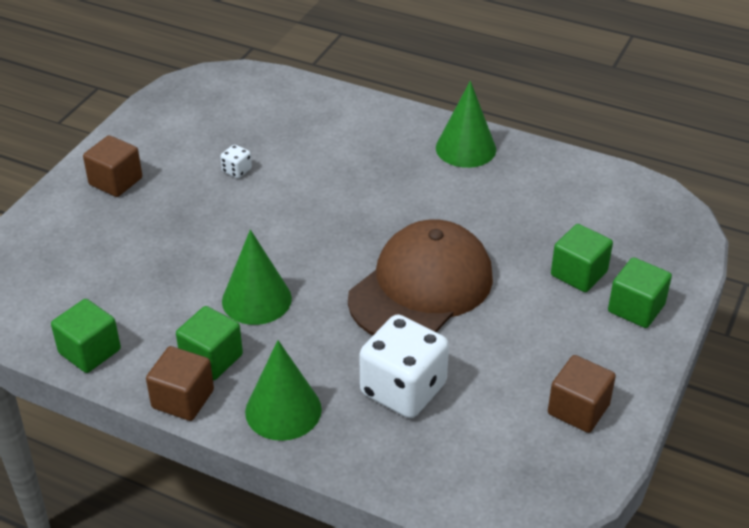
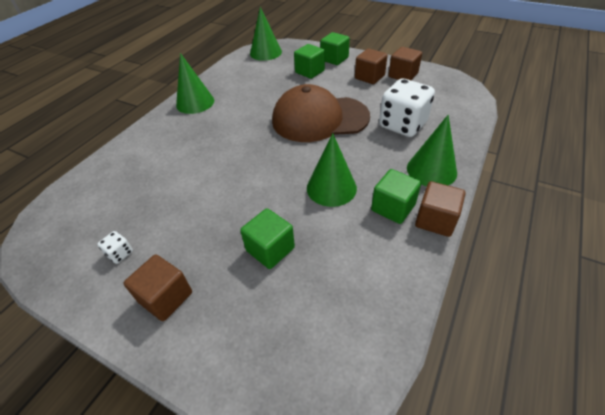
camera: 85 degrees left, 5 degrees up
green cube [51,299,121,373] -> green cube moved to [240,208,295,269]
white dice [220,144,252,178] -> white dice moved to [97,231,133,264]
brown cap [348,219,493,335] -> brown cap turned 45 degrees counterclockwise [272,84,370,142]
none -> green cone [250,7,282,61]
none -> brown cube [355,49,388,84]

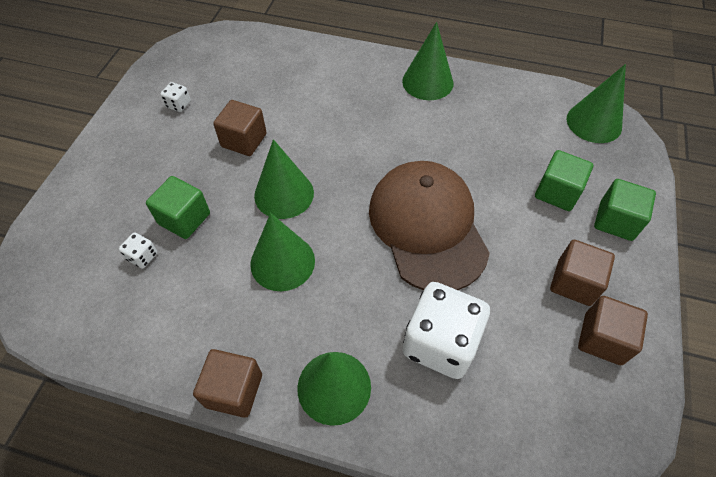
camera: 75 degrees right, 10 degrees up
brown cube [124,254,192,321] -> brown cube moved to [213,100,266,156]
green cube [371,169,421,224] -> none
none -> white dice [119,232,157,269]
none -> green cone [254,139,314,219]

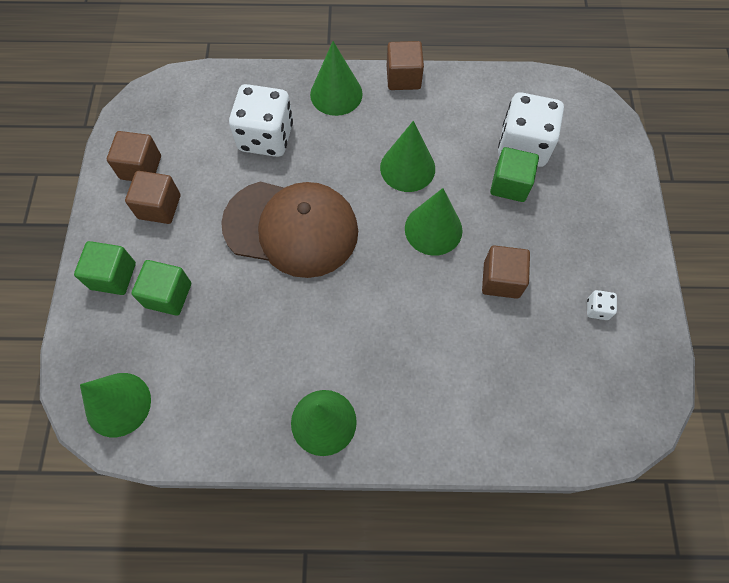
camera: 165 degrees right, 10 degrees up
white dice [119,232,157,269] -> white dice [498,92,564,167], size x2.42
brown cap [369,161,490,290] -> brown cap turned 45 degrees counterclockwise [221,181,358,278]

